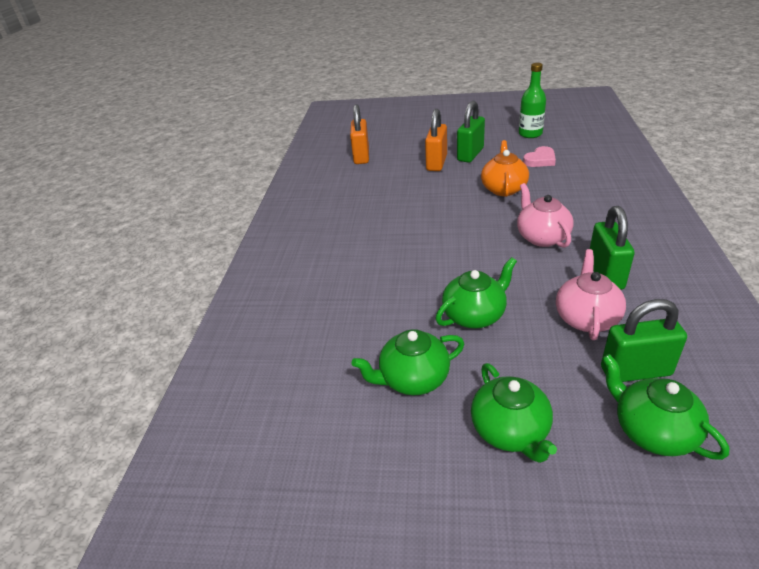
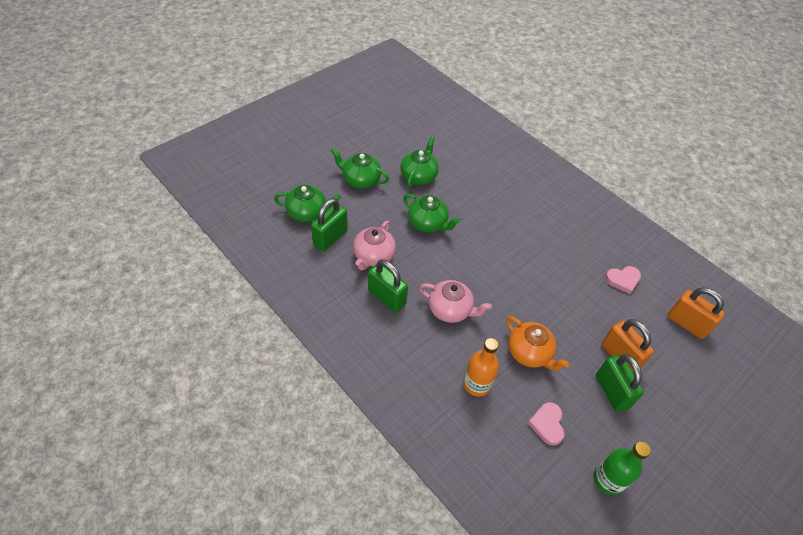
camera: 125 degrees right, 15 degrees up
green teapot [436,257,517,329] -> green teapot turned 60 degrees counterclockwise [403,194,460,232]
pink teapot [556,249,626,340] -> pink teapot turned 60 degrees clockwise [353,221,396,270]
none -> orange bottle [463,338,499,397]
none -> pink heart [605,266,641,294]

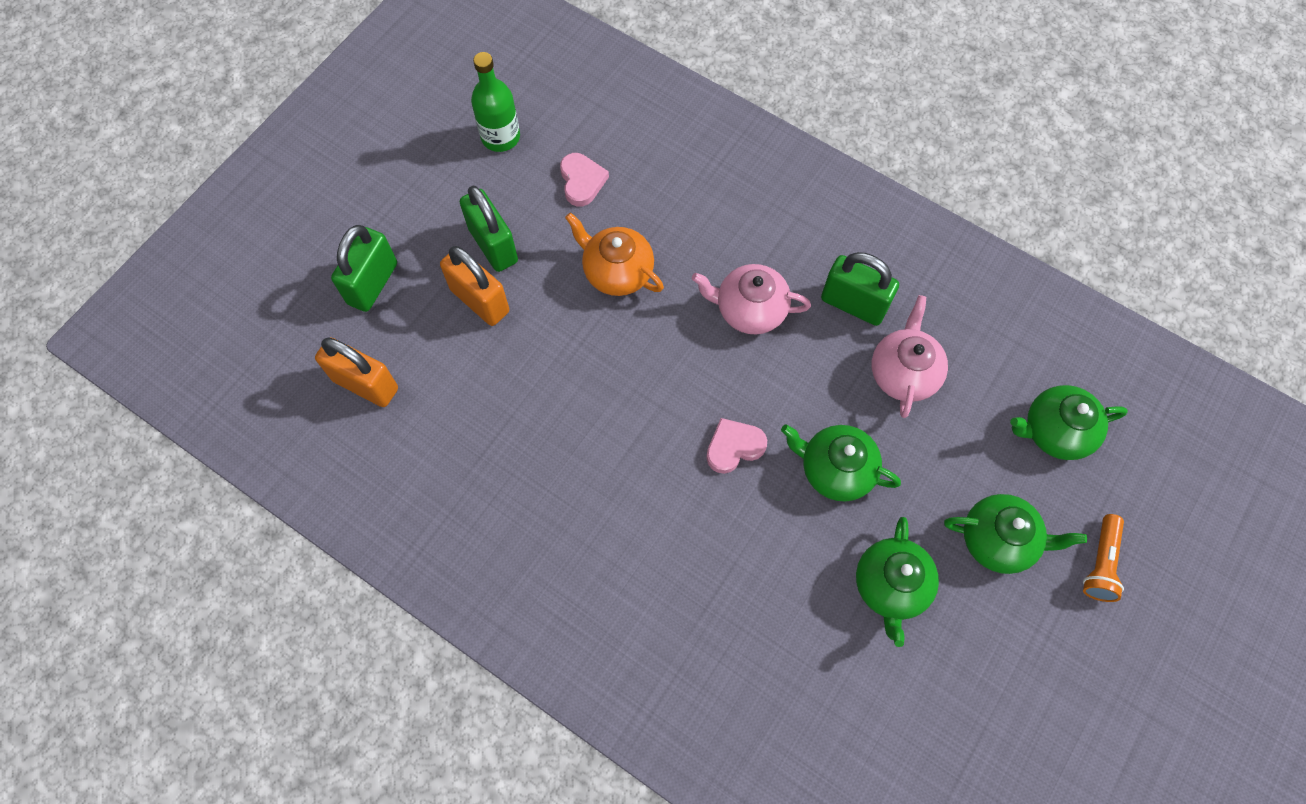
camera: 170 degrees right, 15 degrees up
green padlock [311,198,348,251] -> green padlock moved to [331,225,397,312]
orange bottle [463,338,499,397] -> none
pink heart [605,266,641,294] -> pink heart moved to [706,418,767,474]
none -> orange flashlight [1083,514,1124,602]

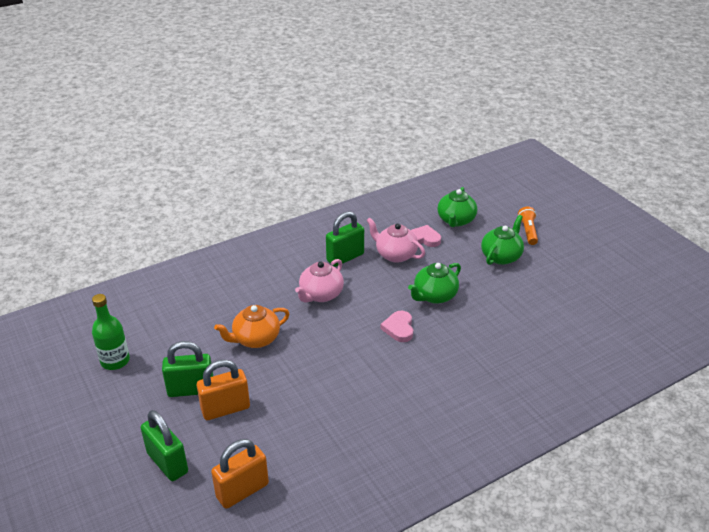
camera: 65 degrees left, 30 degrees down
pink heart [560,153,609,206] -> pink heart moved to [411,225,441,247]
green teapot [856,517,939,647] -> none
orange flashlight [1083,514,1124,602] -> orange flashlight turned 135 degrees counterclockwise [518,206,538,245]

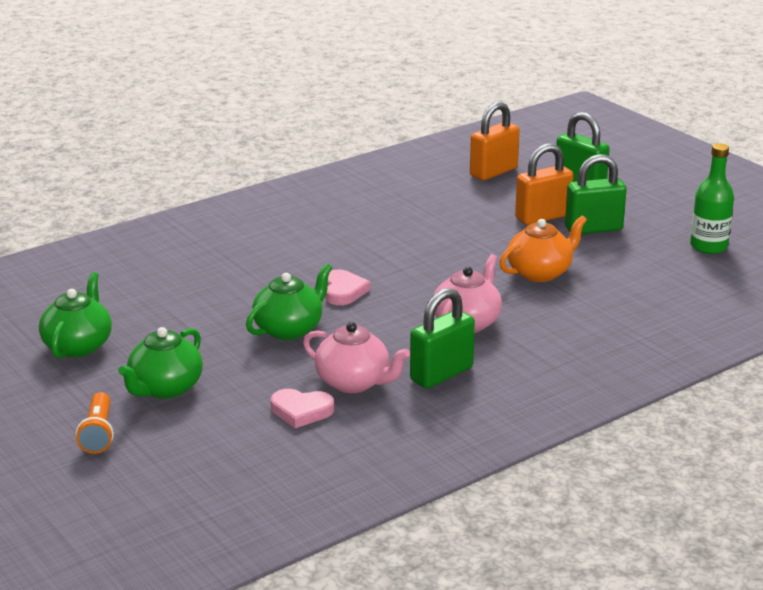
camera: 175 degrees right, 10 degrees down
green teapot [437,187,477,227] -> green teapot moved to [39,272,112,358]

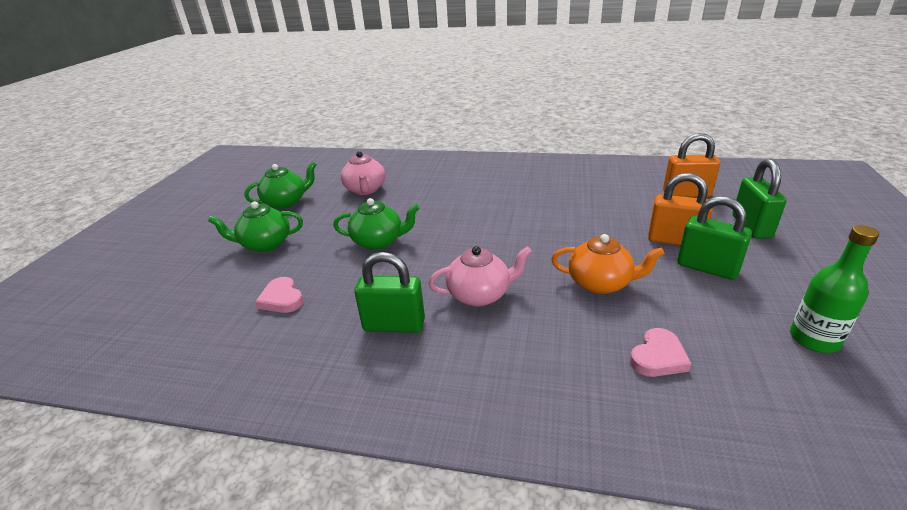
camera: 50 degrees right, 5 degrees up
orange flashlight [76,392,114,454] -> none
pink teapot [303,322,410,393] -> pink teapot moved to [341,151,385,195]
pink heart [326,270,370,305] -> pink heart moved to [630,328,691,377]

